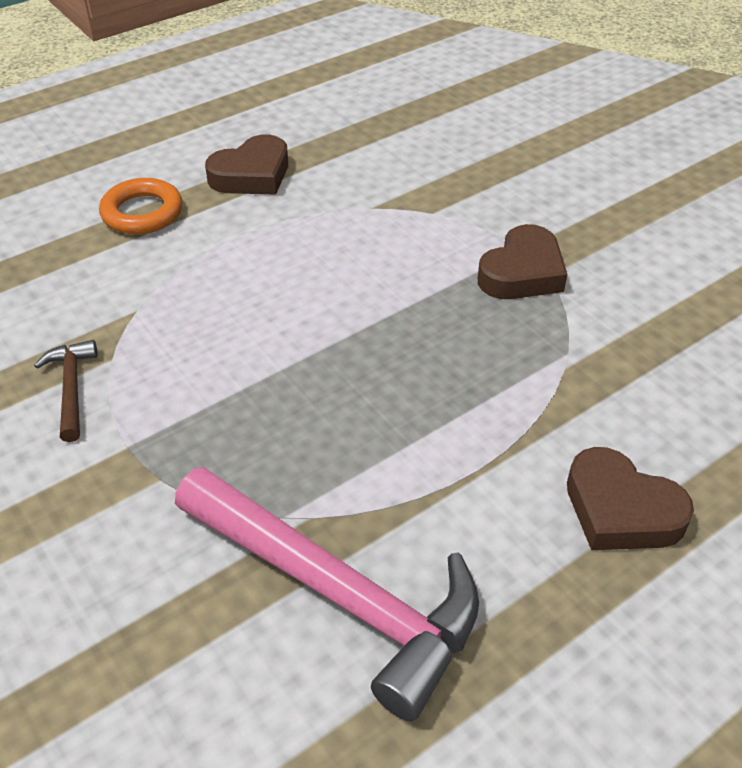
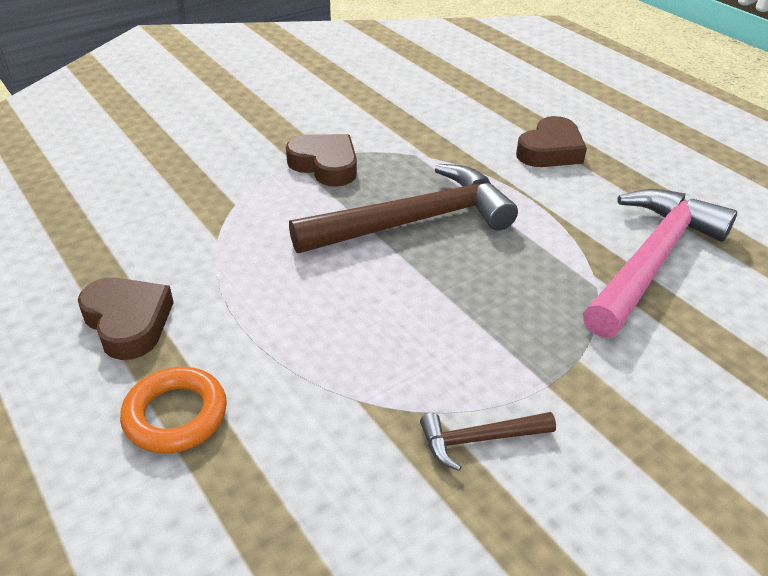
camera: 90 degrees left, 5 degrees down
none -> brown hammer [289,164,518,253]

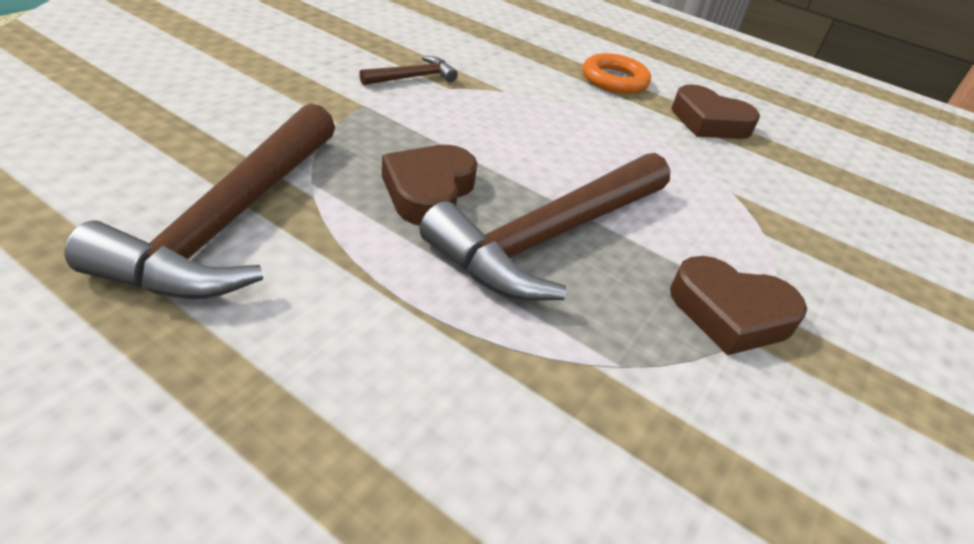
camera: 155 degrees right, 0 degrees up
brown heart [516,116,587,167] -> brown heart moved to [382,145,477,225]
pink hammer [583,189,737,338] -> brown hammer [65,103,335,299]

